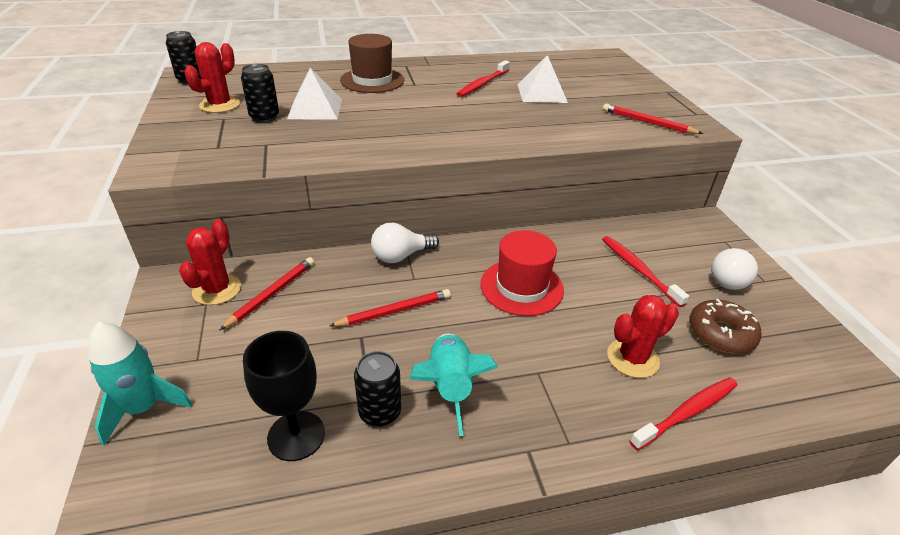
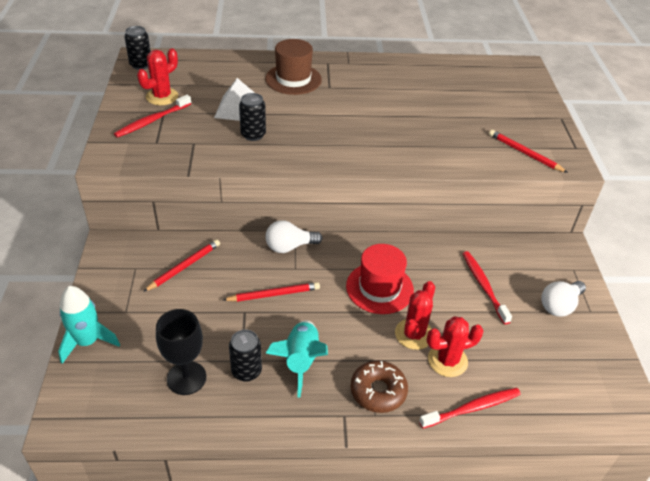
camera: 10 degrees right, 5 degrees up
red cactus [179,219,241,305] -> red cactus moved to [395,281,435,350]
black can [241,64,279,123] -> black can moved to [239,93,266,141]
red toothbrush [457,60,510,97] -> red toothbrush moved to [114,95,191,138]
white pyramid [517,55,568,103] -> none
brown donut [689,299,762,353] -> brown donut moved to [350,360,408,413]

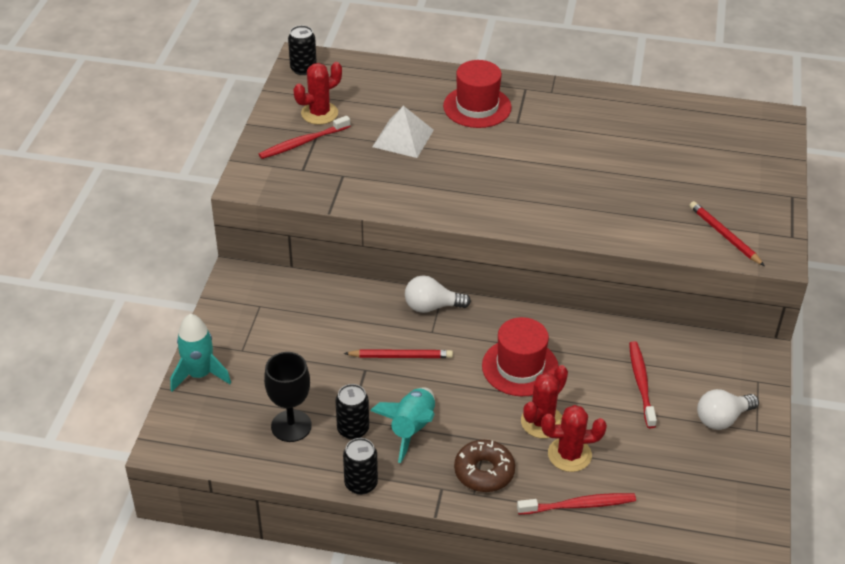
camera: 15 degrees right, 0 degrees up
red pencil [143,239,220,292] -> none
black can [239,93,266,141] -> black can moved to [343,438,378,495]
brown hat [265,39,322,95] -> red hat [443,60,512,128]

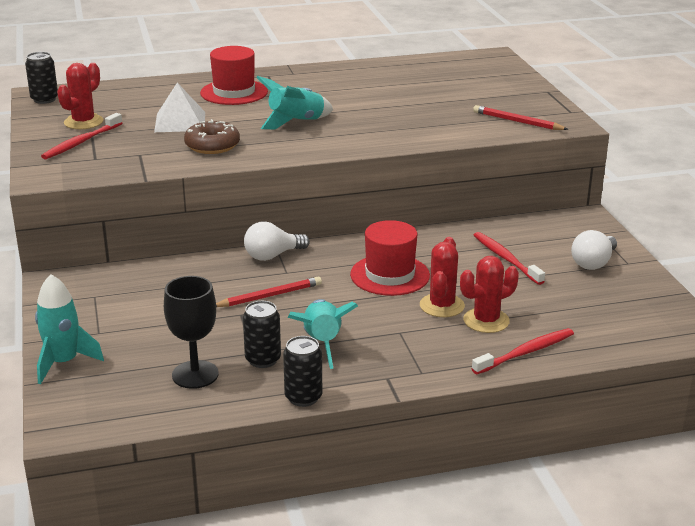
camera: 25 degrees left, 15 degrees down
brown donut [454,440,515,492] -> brown donut moved to [184,119,240,154]
none -> turquoise rocket [257,76,333,129]

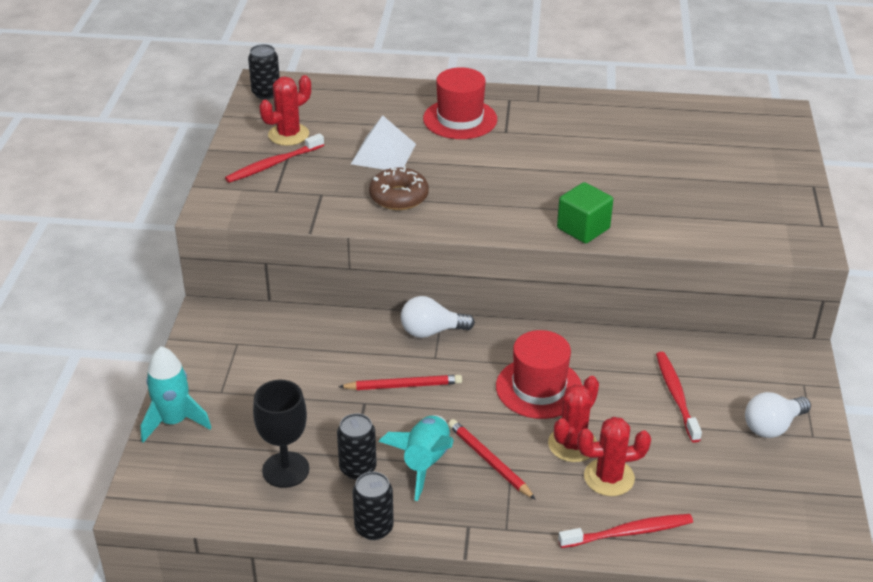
camera: 20 degrees right, 10 degrees up
turquoise rocket [257,76,333,129] -> none
red pencil [473,105,569,130] -> red pencil moved to [448,419,536,500]
none -> green cube [557,182,613,243]

